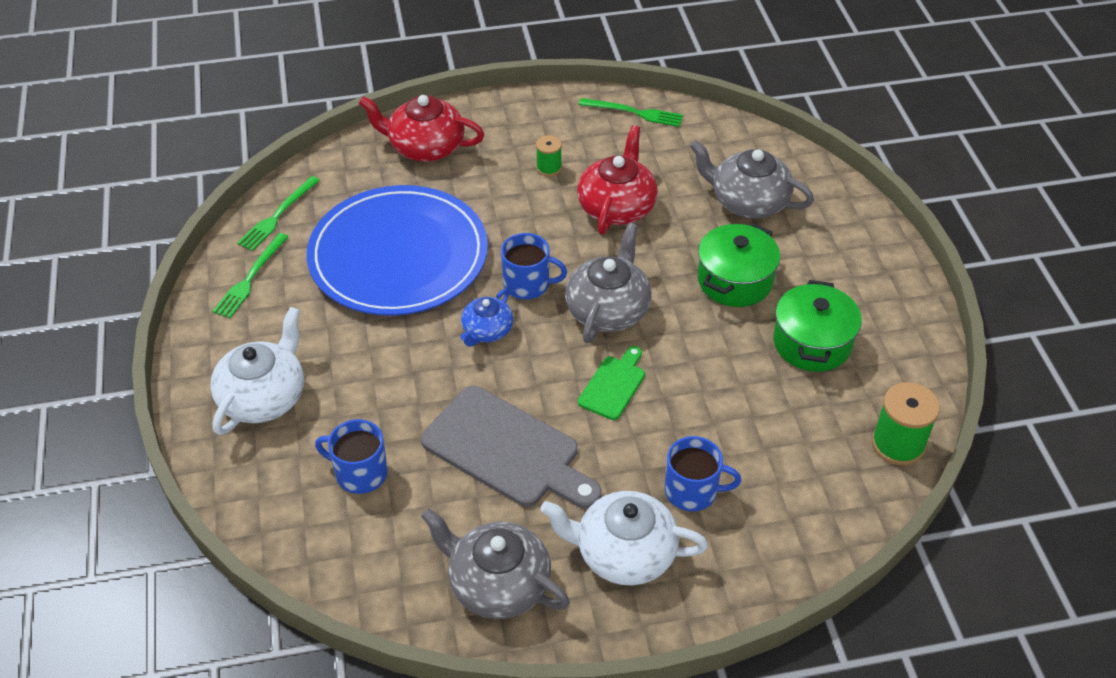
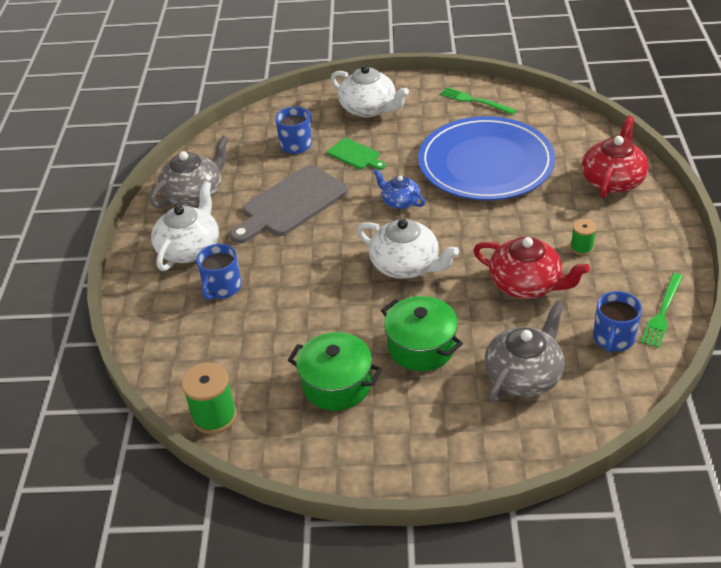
camera: 105 degrees right, 5 degrees down
green fork [237,176,320,251] -> none
blue mug [501,233,567,299] -> blue mug moved to [593,291,642,353]
grey teapot [565,223,652,343] -> white teapot [357,219,459,279]
green cutting board [578,346,645,420] -> green cutting board moved to [327,138,386,170]

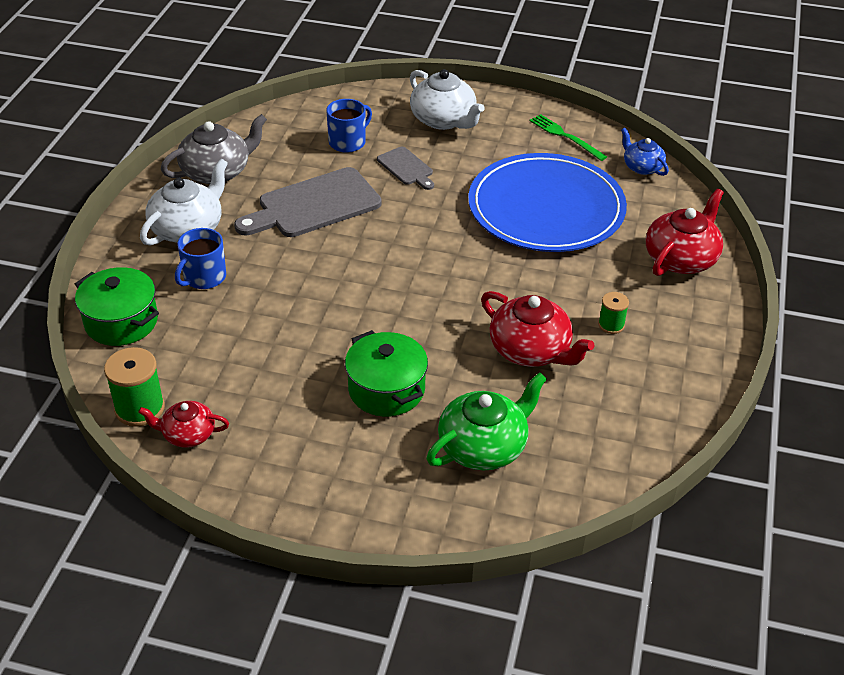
camera: 10 degrees right, 0 degrees up
green pot [288,332,382,411] -> green pot moved to [75,267,159,346]
green cutting board [327,138,386,170] -> grey cutting board [377,147,434,190]
white teapot [357,219,459,279] -> none
blue teapot [374,169,425,209] -> blue teapot moved to [621,128,669,176]
grey teapot [484,301,565,402] -> green teapot [426,372,547,470]
blue mug [593,291,642,353] -> none
green fork [641,273,683,348] -> none
none -> red teapot [138,401,229,448]

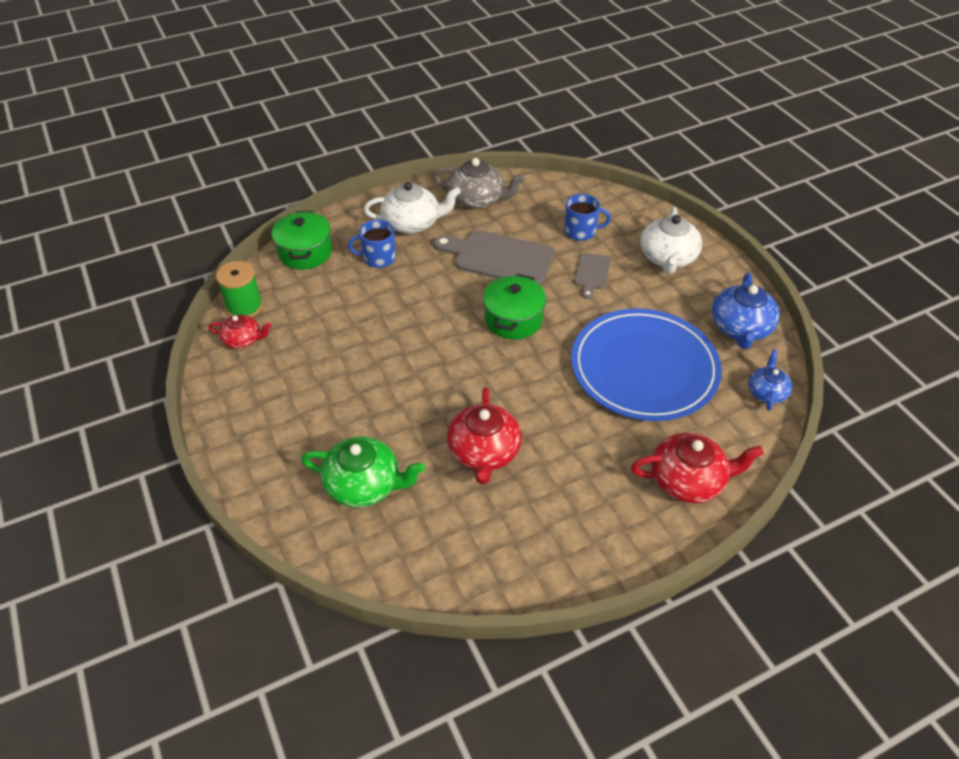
camera: 50 degrees right, 5 degrees up
red teapot [138,401,229,448] -> red teapot turned 135 degrees clockwise [209,315,271,349]
green pot [345,330,428,417] -> green pot moved to [483,274,546,339]
green fork [529,114,607,161] -> blue teapot [711,273,780,349]
green spool [598,292,629,334] -> none

